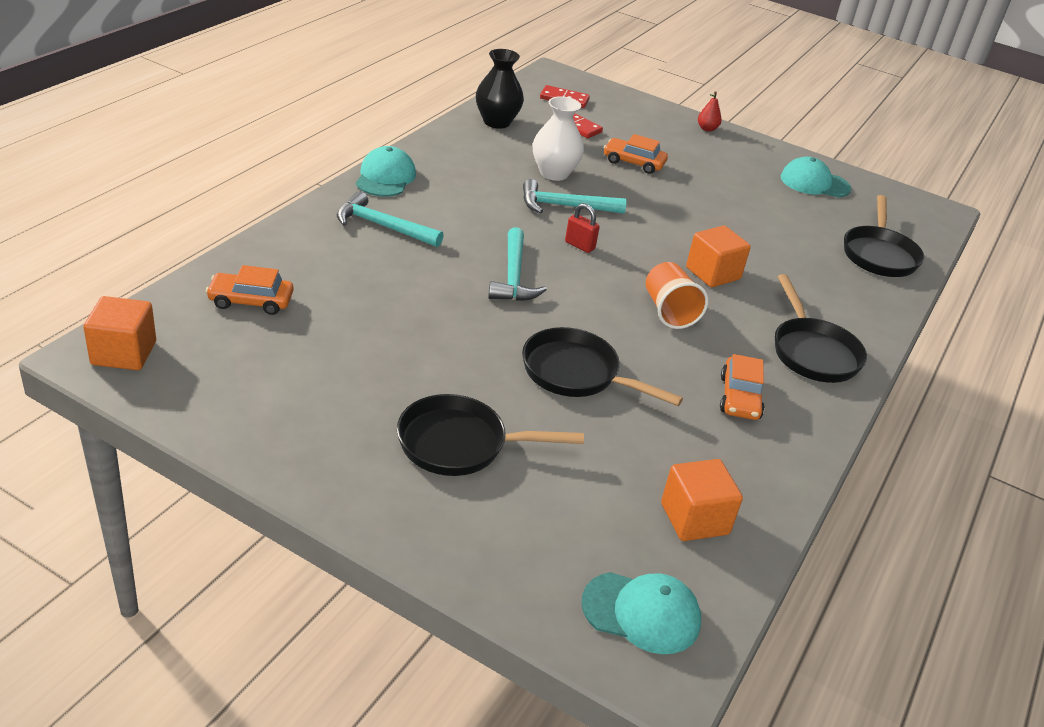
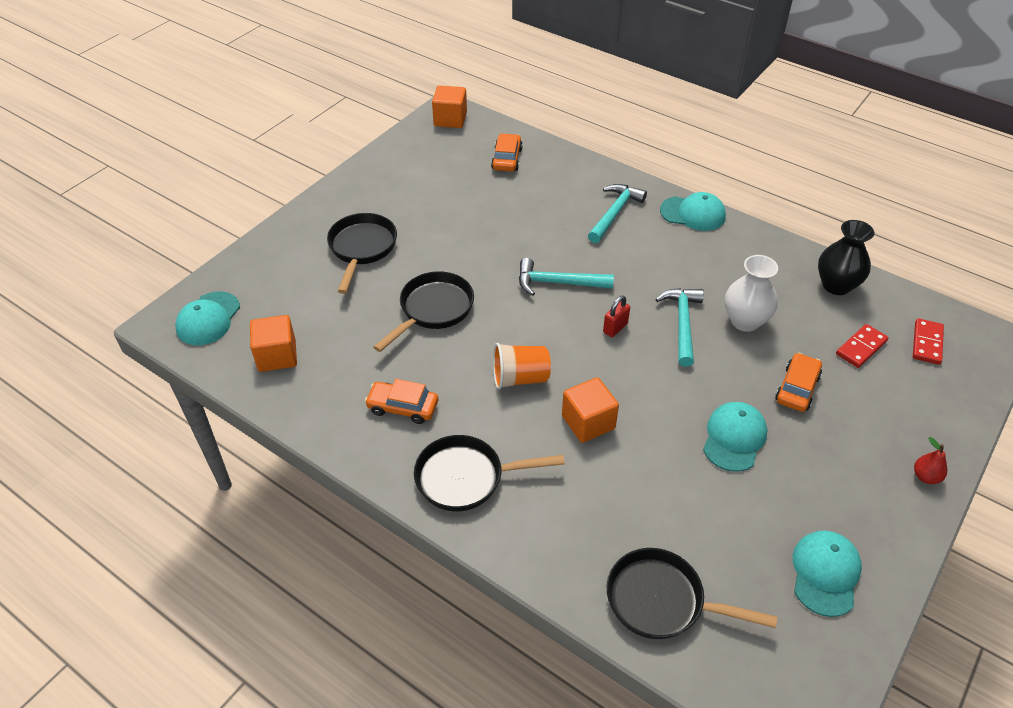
camera: 100 degrees right, 10 degrees up
none -> turquoise cap [703,402,768,472]

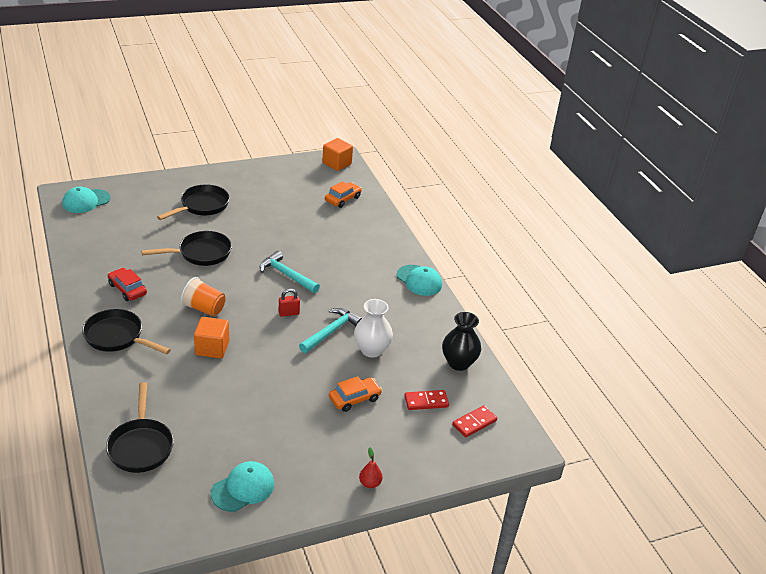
camera: 30 degrees right, 10 degrees down
orange cube [250,315,297,372] -> none
orange car [365,379,438,424] -> red car [108,268,147,301]
turquoise hammer [588,184,647,243] -> none
black pan [607,548,777,639] -> black pan turned 150 degrees counterclockwise [106,382,174,473]
turquoise cap [703,402,768,472] -> none

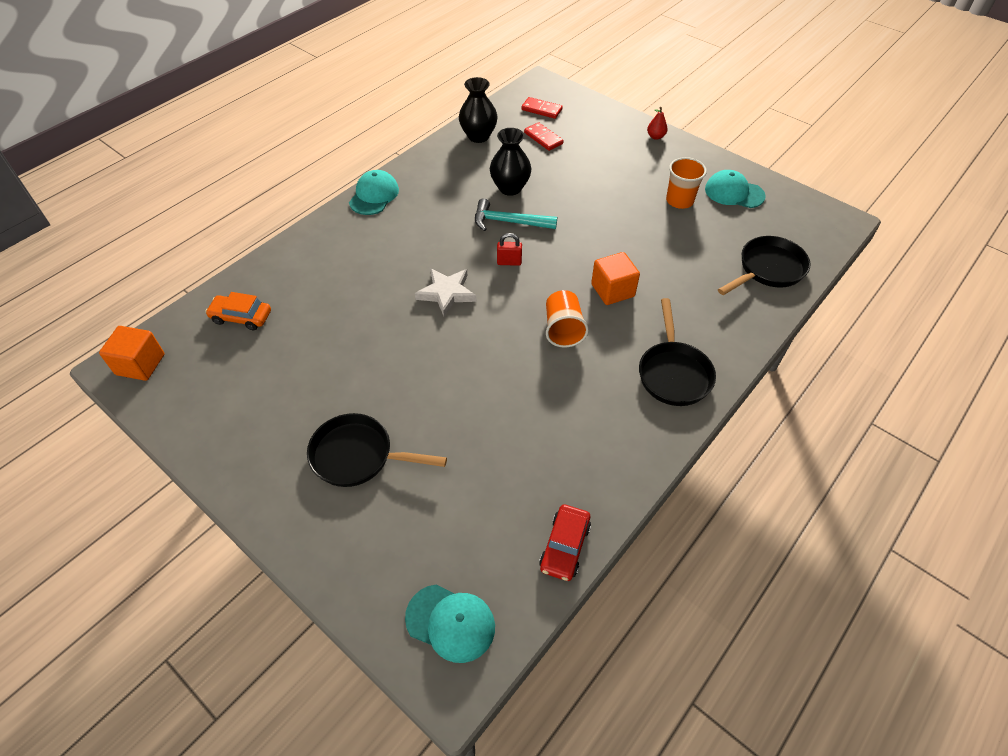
camera: 115 degrees left, 15 degrees up
red car [108,268,147,301] -> red car moved to [539,504,591,581]
black pan [141,231,232,266] -> none
turquoise hammer [260,251,320,293] -> white star [415,268,477,317]
red padlock [279,289,300,317] -> red padlock turned 45 degrees counterclockwise [497,233,522,266]
orange car [329,376,382,412] -> none
white vase [354,299,393,358] -> black vase [490,128,532,196]
none -> orange cup [666,157,707,209]

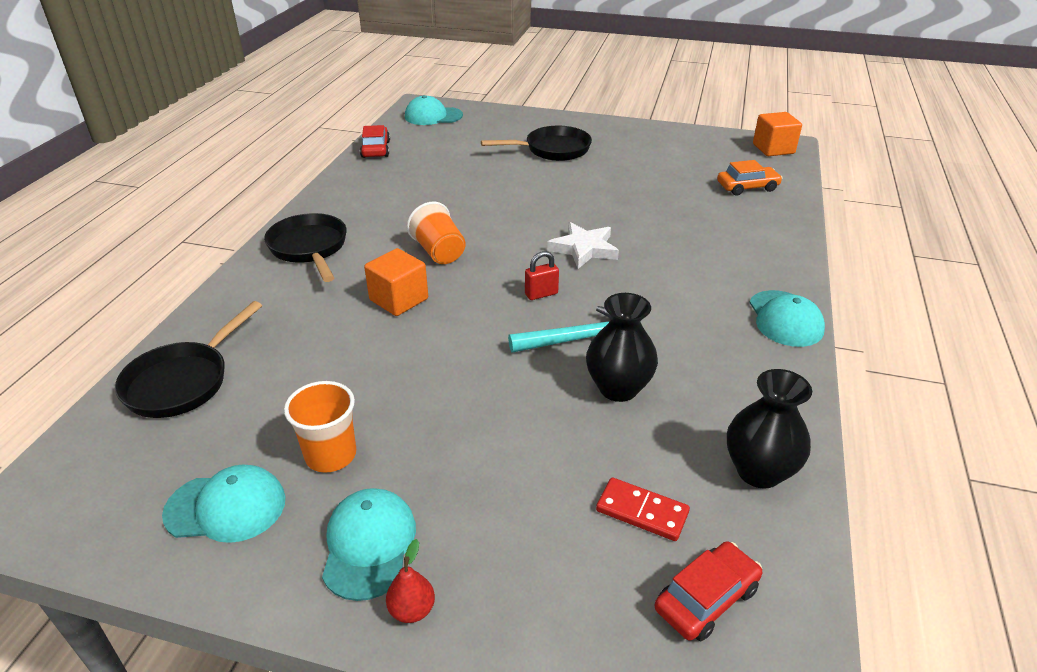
camera: 155 degrees right, 15 degrees down
red domino [521,97,563,119] -> red car [654,541,762,641]
none -> turquoise cap [322,488,416,601]

